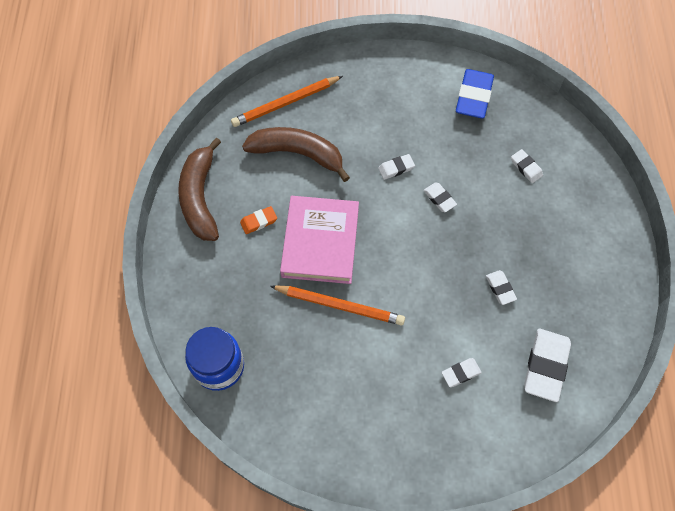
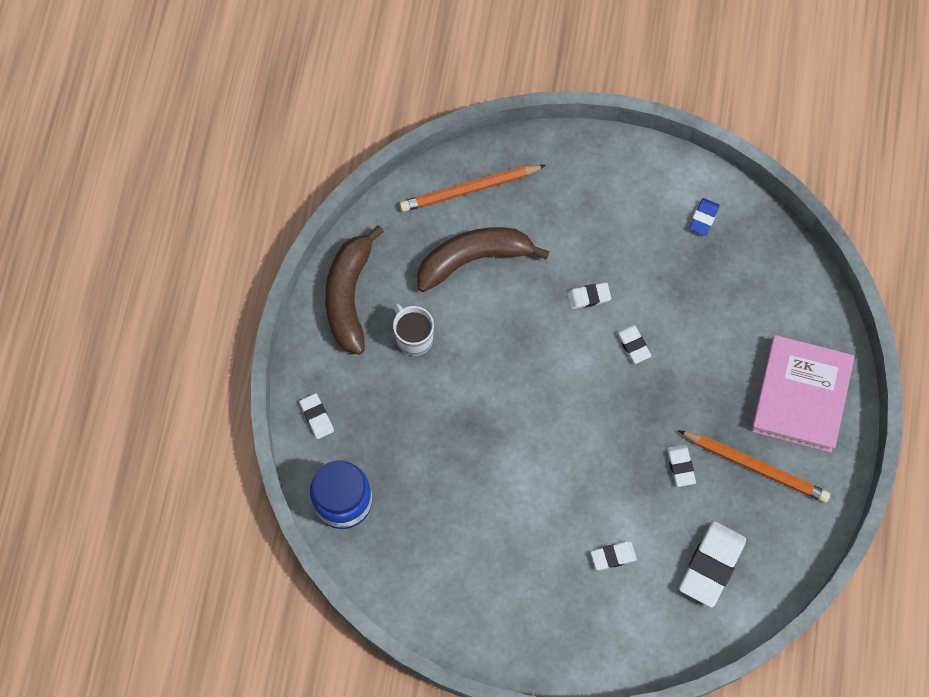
camera: 10 degrees right, 5 degrees up
orange eraser [240,206,277,234] -> white mug [393,303,434,356]
brown banana [242,127,350,182] -> brown banana turned 45 degrees counterclockwise [417,227,550,292]
orange pencil [270,285,405,325] -> orange pencil moved to [678,430,830,503]
pink book [280,196,359,284] -> pink book moved to [750,335,855,453]
blue eraser [456,69,494,119] -> blue eraser [689,198,720,236], size x0.52
white eraser [511,149,543,183] -> white eraser moved to [299,393,334,439]

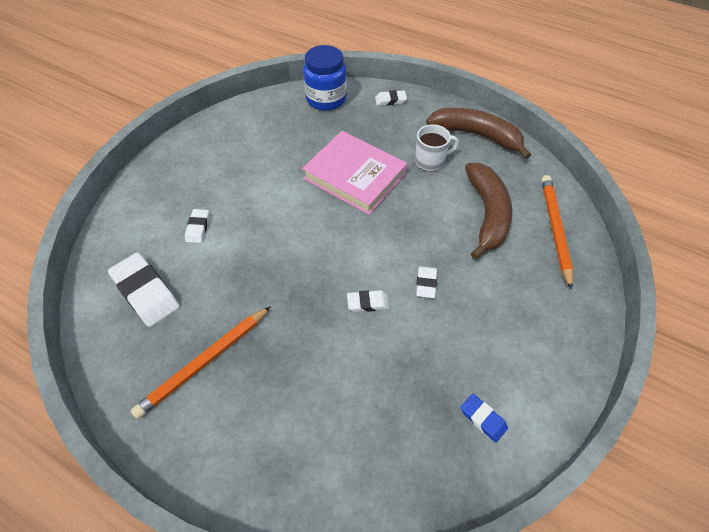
camera: 110 degrees right, 15 degrees down
white eraser [667,445,696,487] -> none
pink book [750,335,855,453] -> pink book moved to [302,131,407,215]

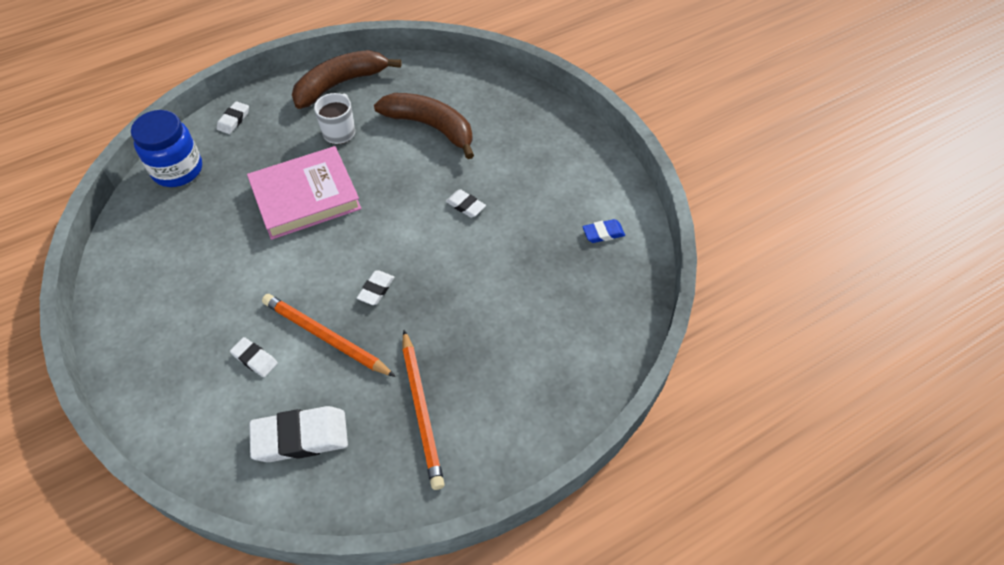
camera: 60 degrees left, 0 degrees up
white eraser [347,290,389,312] -> white eraser moved to [357,270,394,305]
orange pencil [541,175,573,290] -> orange pencil moved to [262,294,396,377]

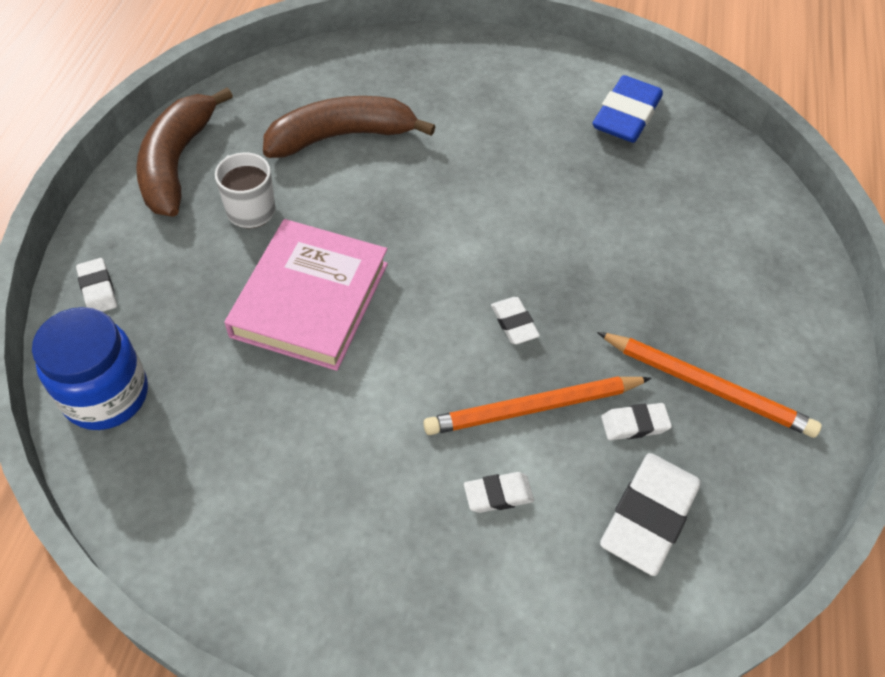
camera: 50 degrees left, 0 degrees up
white eraser [446,189,486,218] -> white eraser moved to [601,403,672,440]
blue eraser [582,219,625,243] -> blue eraser [592,75,663,143], size x1.91

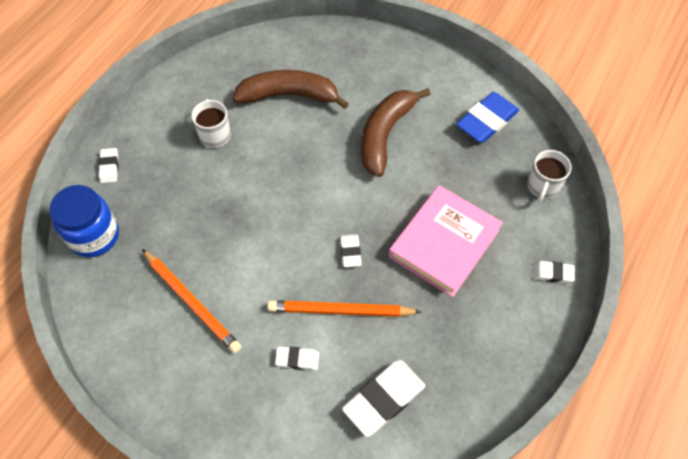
camera: 20 degrees right, 5 degrees up
brown banana [136,87,233,217] -> brown banana moved to [361,88,431,177]
pink book [224,219,388,371] -> pink book moved to [389,185,503,297]
orange pencil [597,332,822,438] -> orange pencil moved to [142,249,241,353]
white eraser [601,403,672,440] -> white eraser moved to [533,261,575,283]
none -> white mug [527,150,572,203]

